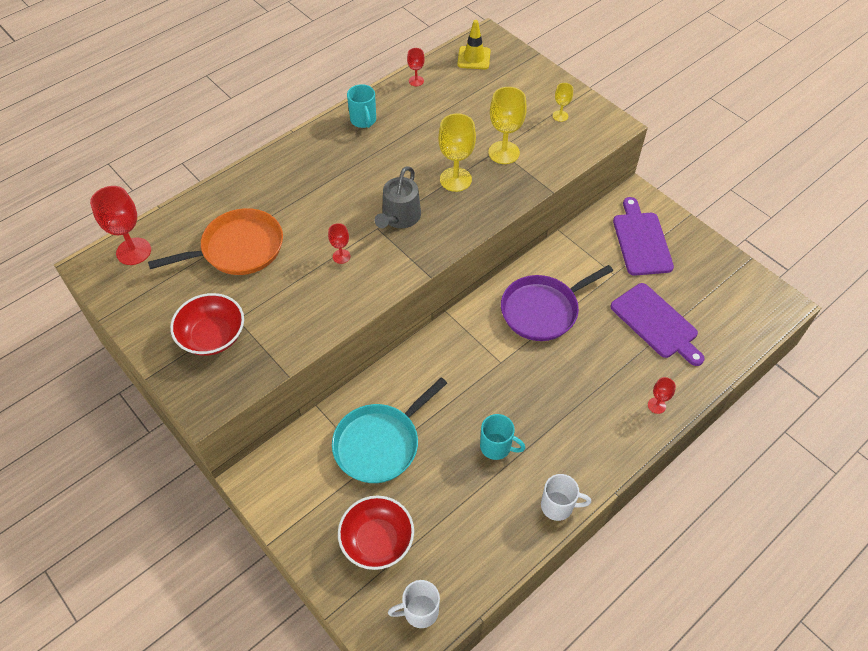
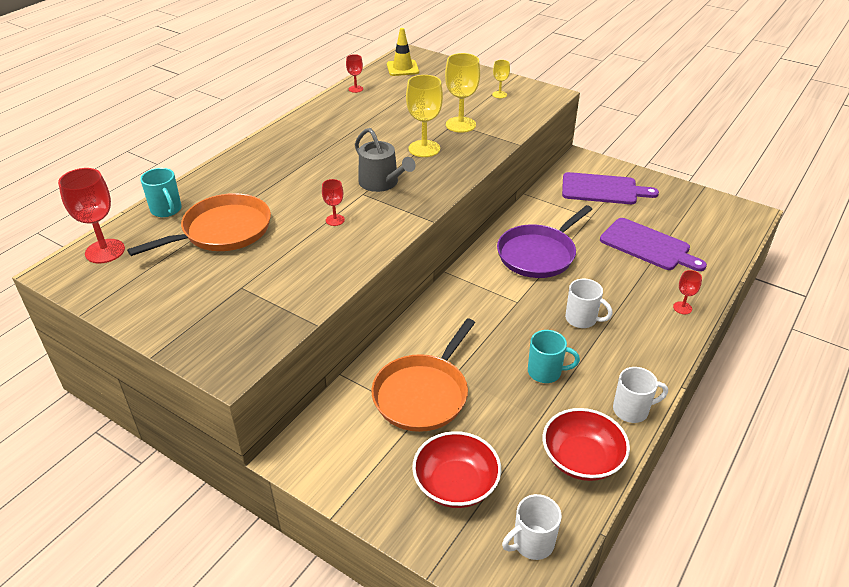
camera: 15 degrees left, 15 degrees down
red bowl [170,293,244,356] -> red bowl moved to [543,408,630,481]
turquoise pan [332,377,447,483] -> orange pan [371,318,475,432]
turquoise mug [347,84,376,128] -> turquoise mug moved to [140,168,182,217]
grey watering can [375,166,421,228] -> grey watering can turned 45 degrees counterclockwise [355,128,416,192]
purple cutting board [613,197,674,276] -> purple cutting board turned 120 degrees clockwise [562,172,659,204]
none -> white mug [565,279,613,328]

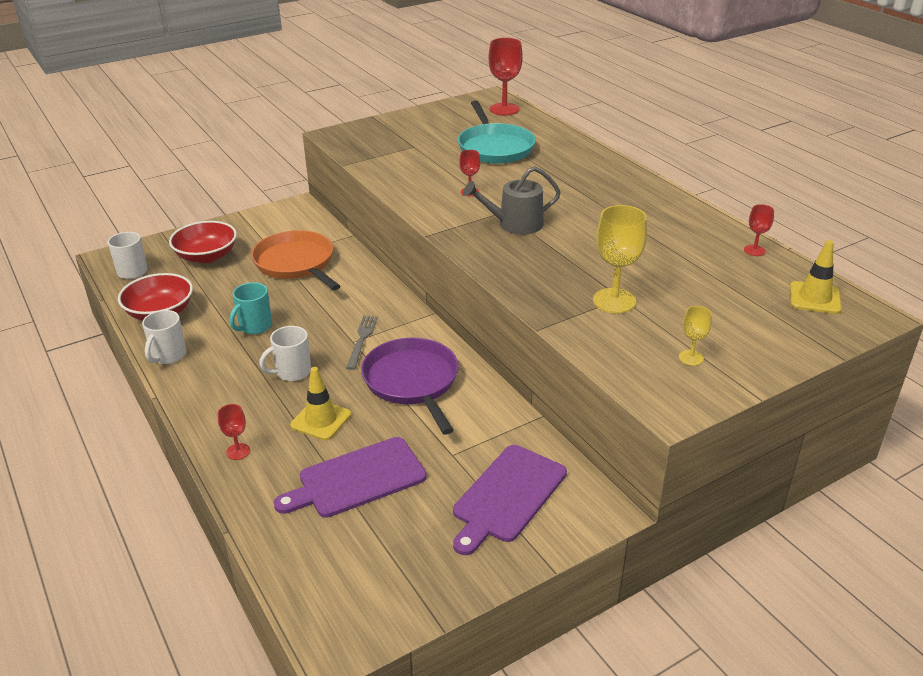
camera: 115 degrees right, 5 degrees down
orange pan [127,193,271,256] -> turquoise pan [458,101,536,164]
turquoise mug [140,168,182,217] -> none
yellow goblet [406,75,443,157] -> none
none -> yellow traffic cone [290,367,351,440]
none -> grey fork [346,316,378,370]

